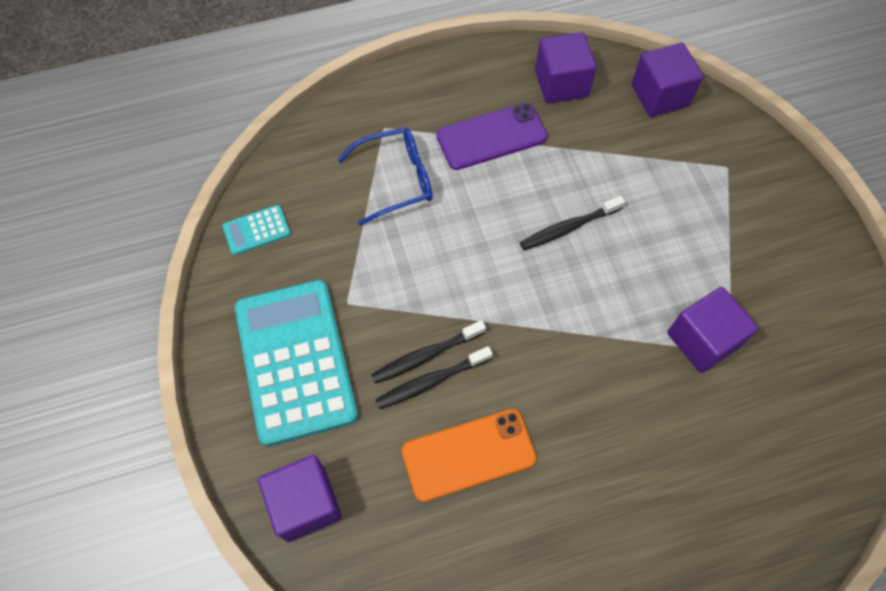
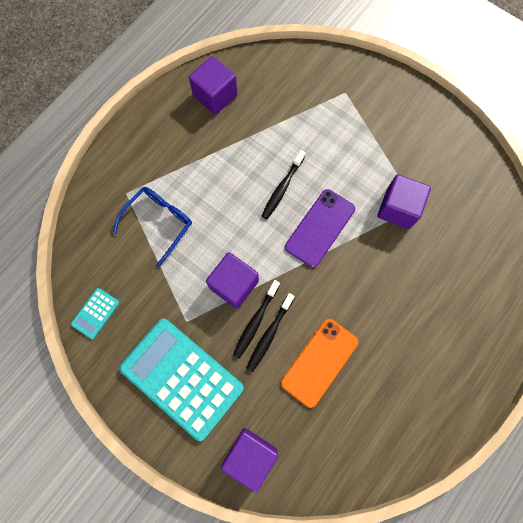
camera: 35 degrees left, 10 degrees up
purple phone [436,103,548,170] -> purple phone moved to [285,189,355,268]
purple cube [631,43,703,117] -> purple cube moved to [206,252,259,309]

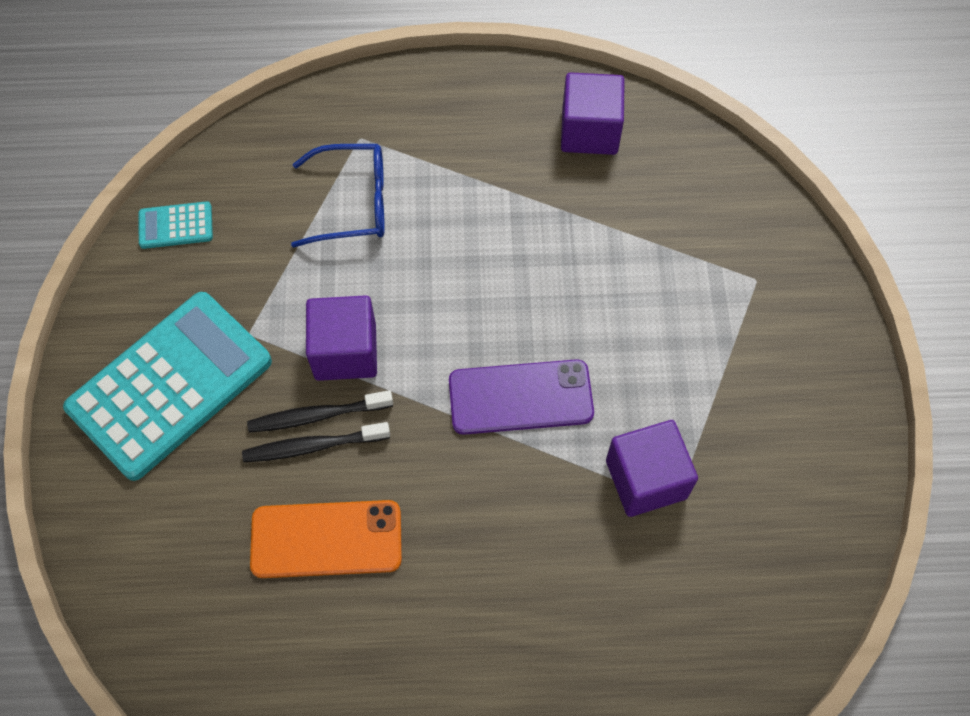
camera: 50 degrees right, 10 degrees down
turquoise calculator [119,319,244,441] -> turquoise calculator turned 45 degrees clockwise [63,292,272,481]
purple cube [221,428,278,493] -> none
black toothbrush [262,150,306,219] -> none

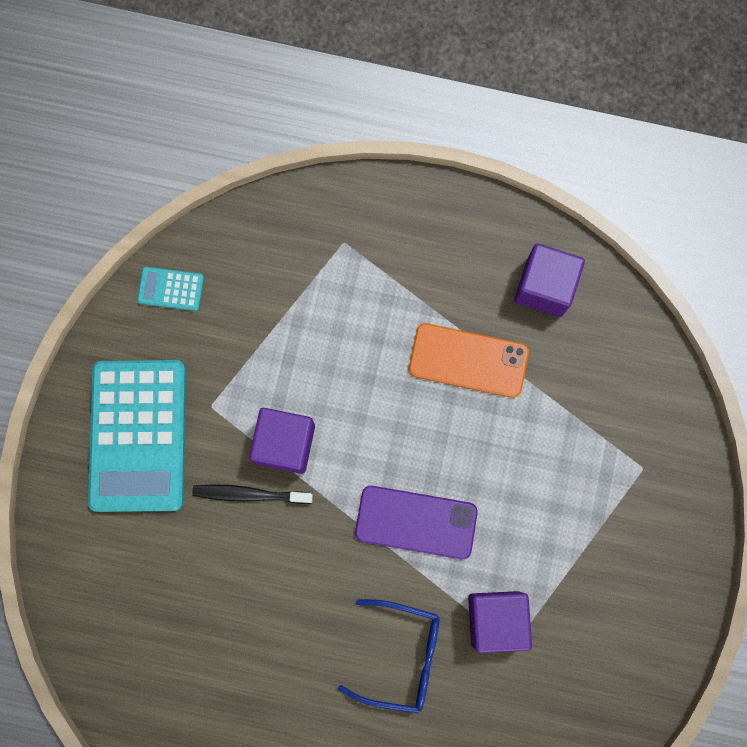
camera: 15 degrees right, 15 degrees up
turquoise calculator [63,292,272,481] -> turquoise calculator turned 120 degrees clockwise [88,360,186,512]
black toothbrush [242,422,390,462] -> none
orange phone [250,500,402,578] -> orange phone moved to [409,323,529,398]
blue glasses [291,144,385,248] -> blue glasses moved to [338,599,439,713]

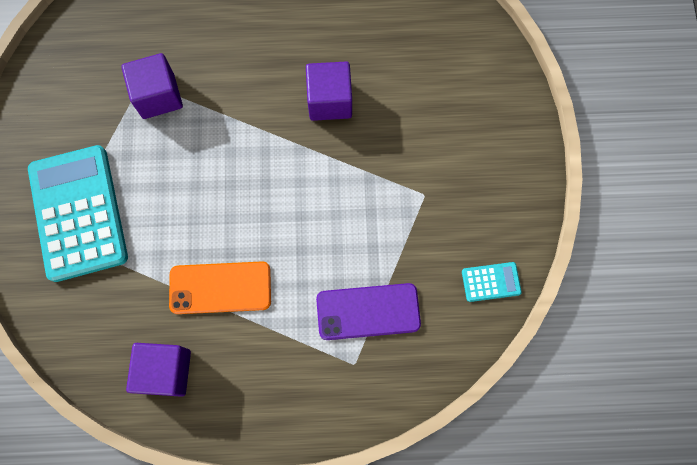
camera: 165 degrees right, 5 degrees down
turquoise calculator [88,360,186,512] -> turquoise calculator moved to [28,145,128,282]
black toothbrush [192,484,313,504] -> none
purple cube [249,408,315,474] -> purple cube moved to [306,61,352,121]
blue glasses [338,599,439,713] -> none
purple phone [355,486,478,559] -> purple phone moved to [316,283,421,340]

